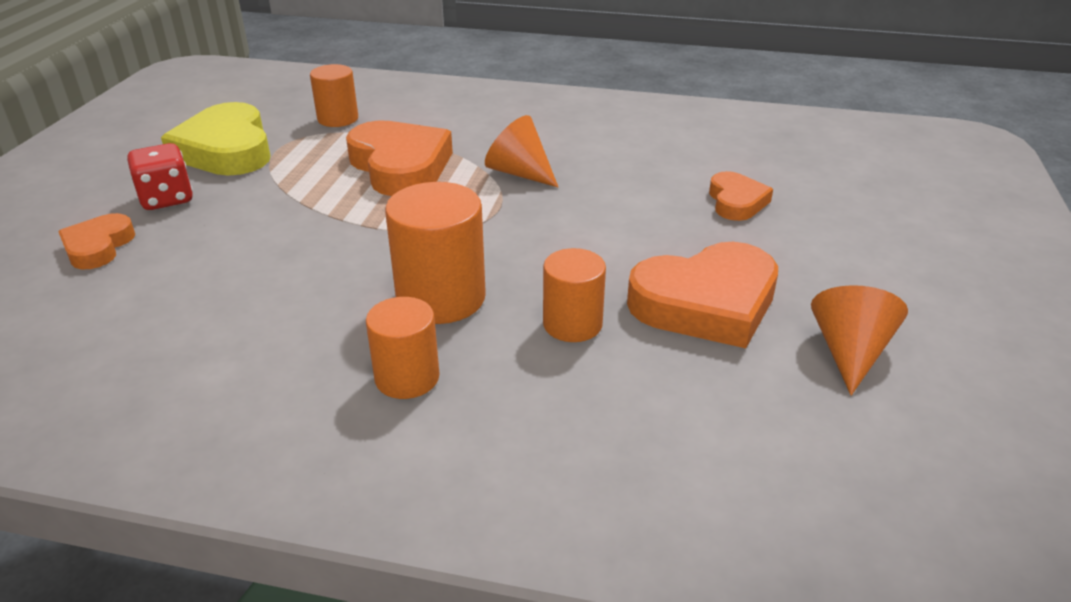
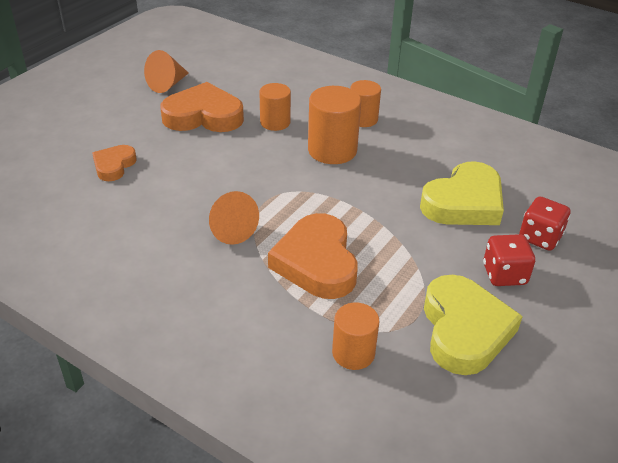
camera: 160 degrees left, 5 degrees up
orange heart [58,213,135,269] -> red dice [519,196,570,251]
none -> yellow heart [420,161,504,225]

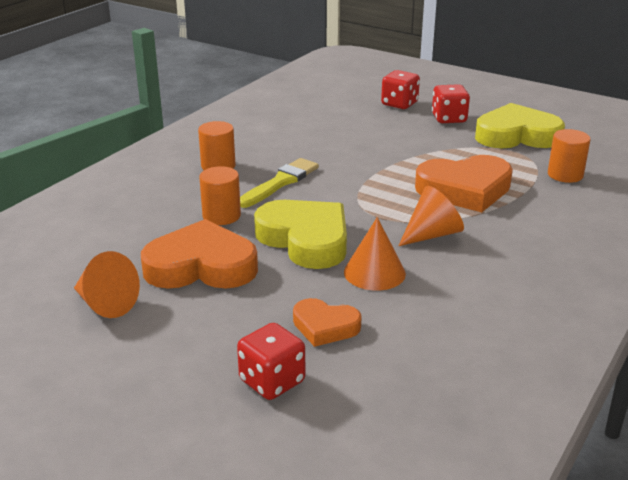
camera: 90 degrees left, 10 degrees down
orange heart [160,82,244,132] -> orange heart turned 90 degrees clockwise [141,219,258,289]
orange cylinder [308,86,361,164] -> yellow brush [240,158,319,208]
yellow heart [420,161,504,225] -> yellow heart moved to [254,200,347,269]
none -> red dice [237,323,305,400]
none -> orange cone [344,217,406,291]

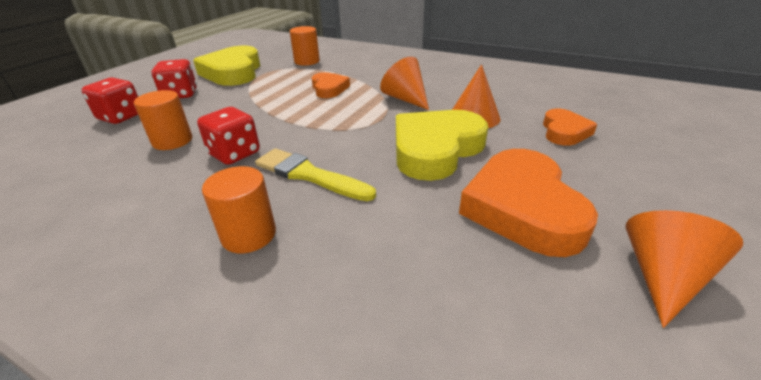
camera: 95 degrees left, 5 degrees up
orange cylinder [199,166,241,225] -> orange cylinder moved to [134,90,192,150]
red dice [237,323,305,400] -> red dice moved to [197,107,260,165]
orange heart [415,155,513,212] -> orange heart [312,72,350,98], size x0.55

